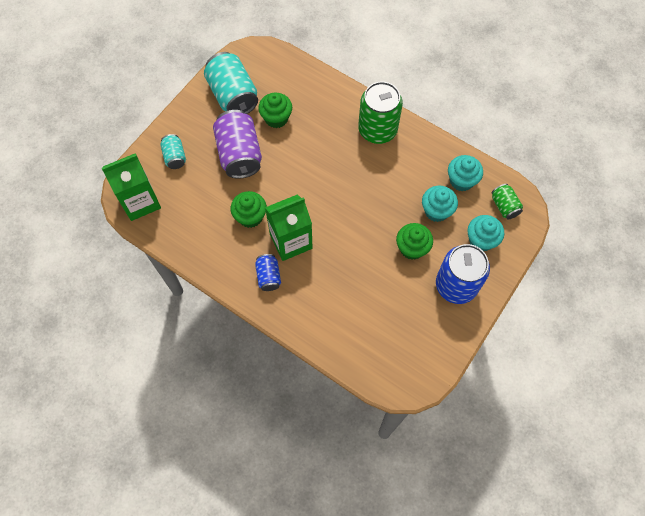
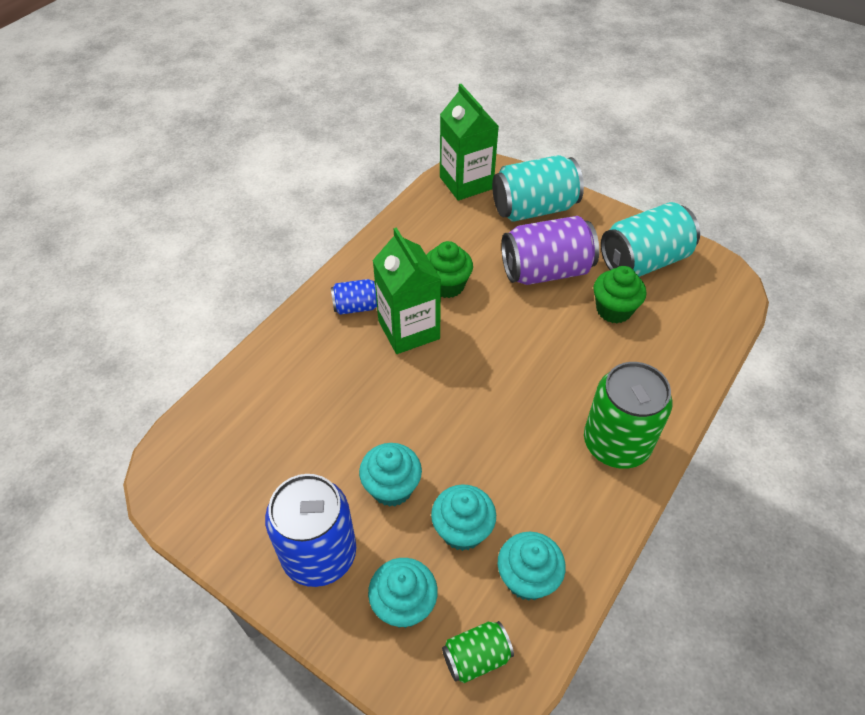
camera: 90 degrees right, 15 degrees down
turquoise can [160,134,186,169] -> turquoise can [492,155,584,222], size x1.93
green cupcake [396,223,433,260] -> turquoise cupcake [359,443,422,507]

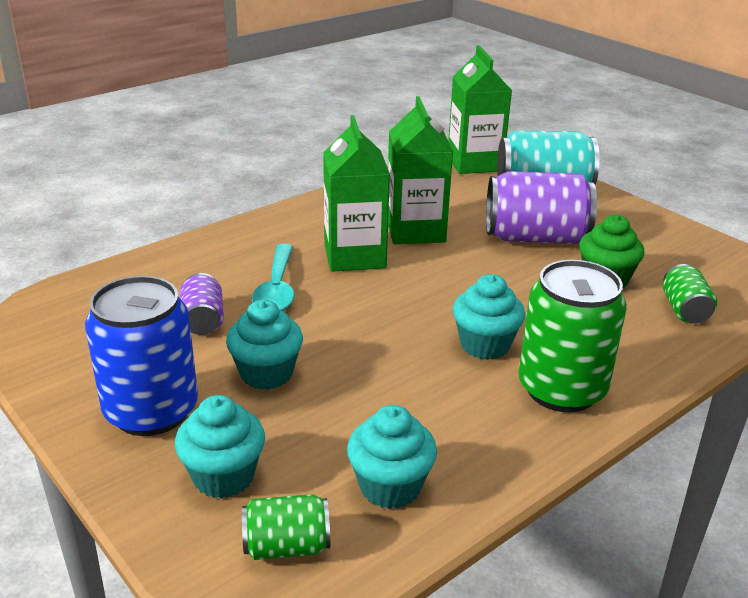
camera: 15 degrees right, 20 degrees down
blue can [331,279,377,315] -> none
green cupcake [426,241,473,298] -> green carton [388,96,453,244]
turquoise cupcake [431,484,496,551] -> turquoise cupcake moved to [453,274,525,360]
turquoise can [601,202,700,277] -> none
none -> purple can [180,273,224,335]
none -> turquoise spoon [252,244,294,311]
none -> green can [663,264,717,323]

